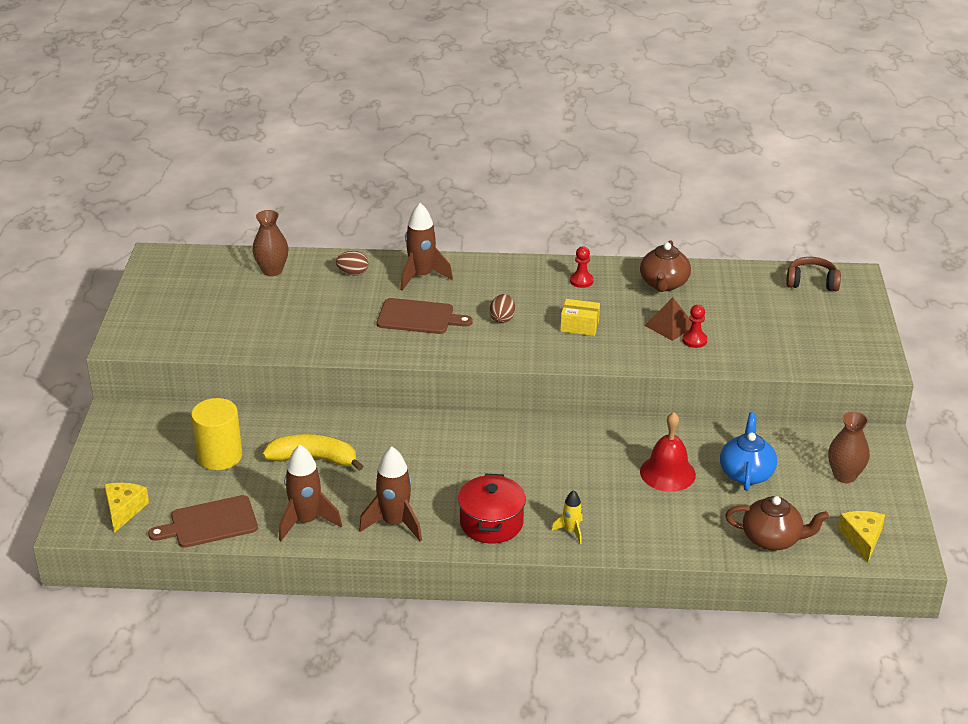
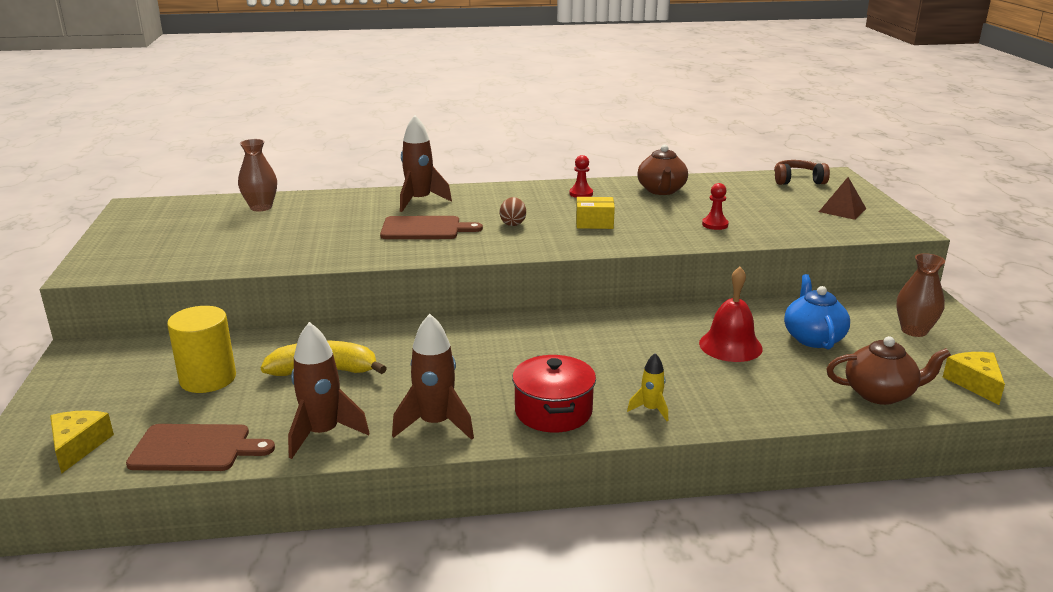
camera: 10 degrees left, 10 degrees down
brown cutting board [148,495,258,548] -> brown cutting board turned 150 degrees counterclockwise [126,424,275,471]
brown egg [336,251,369,275] -> none
brown pyramid [645,297,692,341] -> brown pyramid moved to [819,177,866,220]

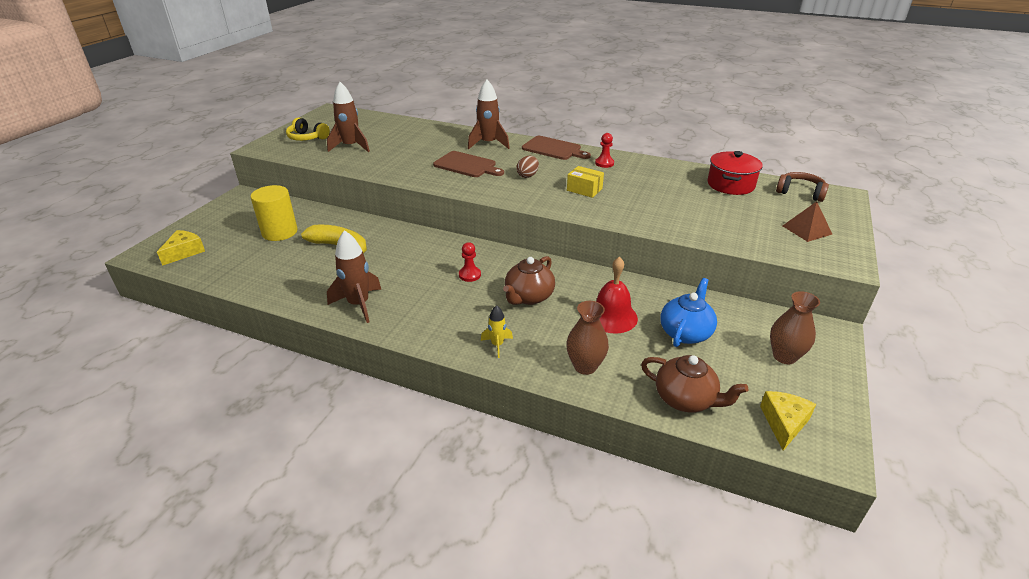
camera: 30 degrees right, 10 degrees up
brown cutting board [126,424,275,471] -> brown cutting board moved to [522,136,591,160]
brown vase [238,139,277,211] -> brown vase moved to [566,301,609,375]
brown rocket [288,322,370,459] -> brown rocket moved to [327,82,370,152]
red pot [512,355,596,432] -> red pot moved to [707,151,762,195]
brown teapot [637,145,688,195] -> brown teapot moved to [503,256,555,305]
red pawn [702,183,729,230] -> red pawn moved to [459,242,481,282]
none -> yellow headphones [286,117,330,141]

